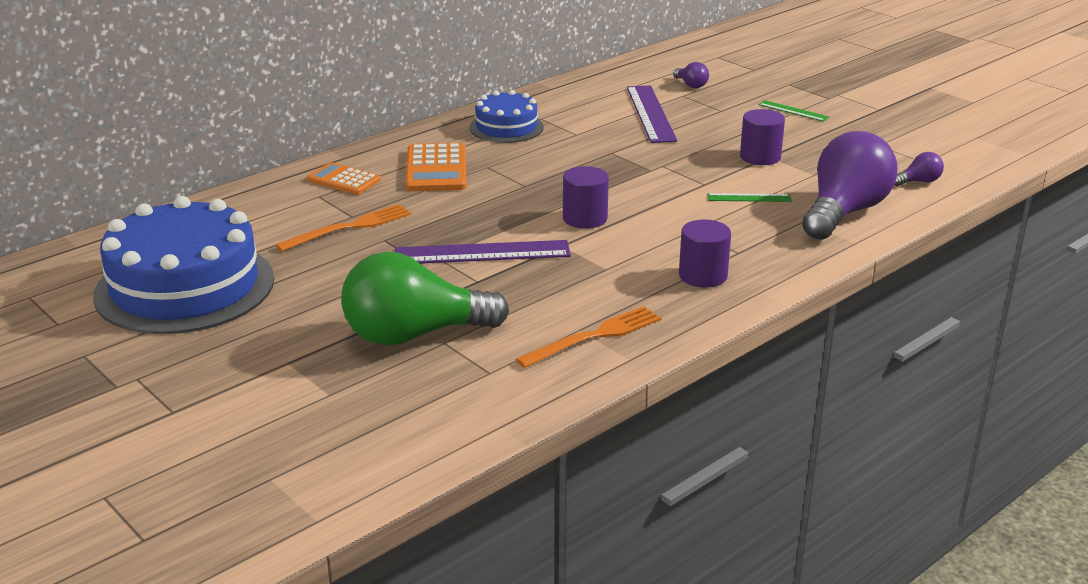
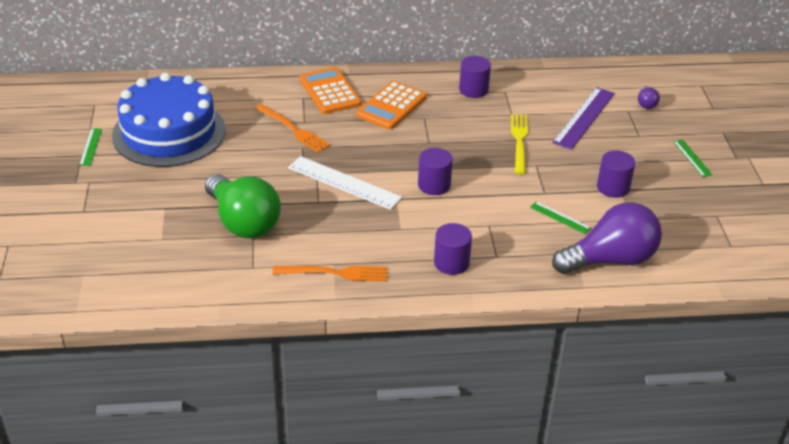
camera: 35 degrees right, 10 degrees up
orange fork [276,204,411,252] -> orange fork turned 45 degrees clockwise [255,104,330,153]
orange calculator [307,162,381,195] -> orange calculator [299,67,361,114], size x1.50
green light bulb [341,252,509,345] -> green light bulb turned 150 degrees counterclockwise [205,174,281,238]
purple ruler [395,240,571,263] -> white ruler [288,156,402,210]
blue cake [469,90,544,143] -> purple cylinder [459,56,491,98]
purple light bulb [894,152,944,186] -> none
none -> green ruler [79,129,102,166]
none -> yellow fork [511,114,528,175]

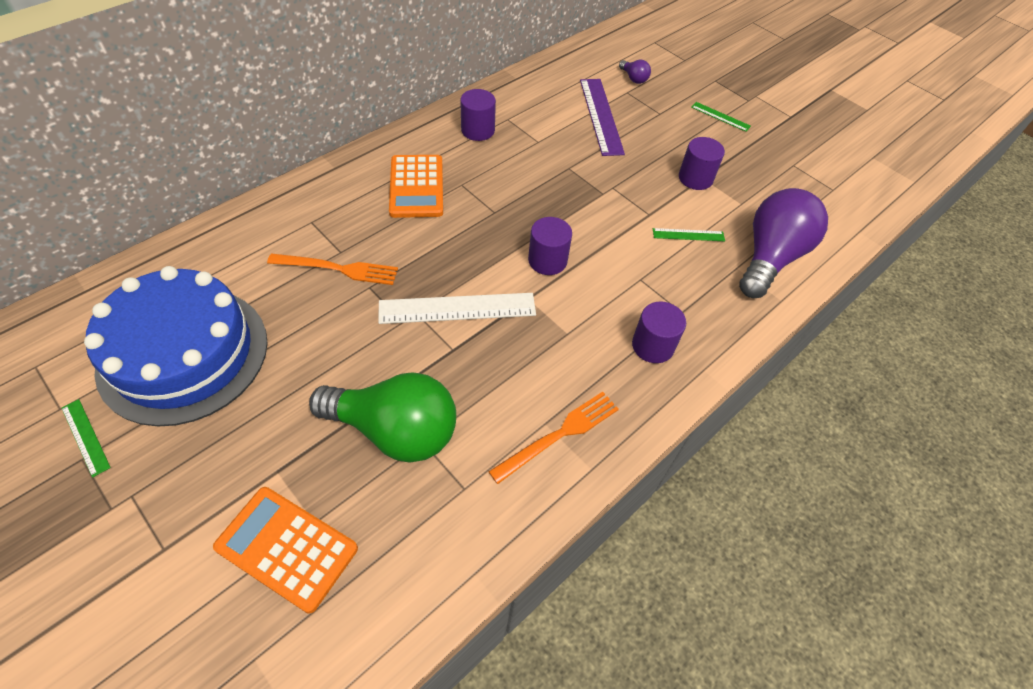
camera: 40 degrees left, 15 degrees up
orange calculator [299,67,361,114] -> orange calculator moved to [213,487,358,613]
yellow fork [511,114,528,175] -> none

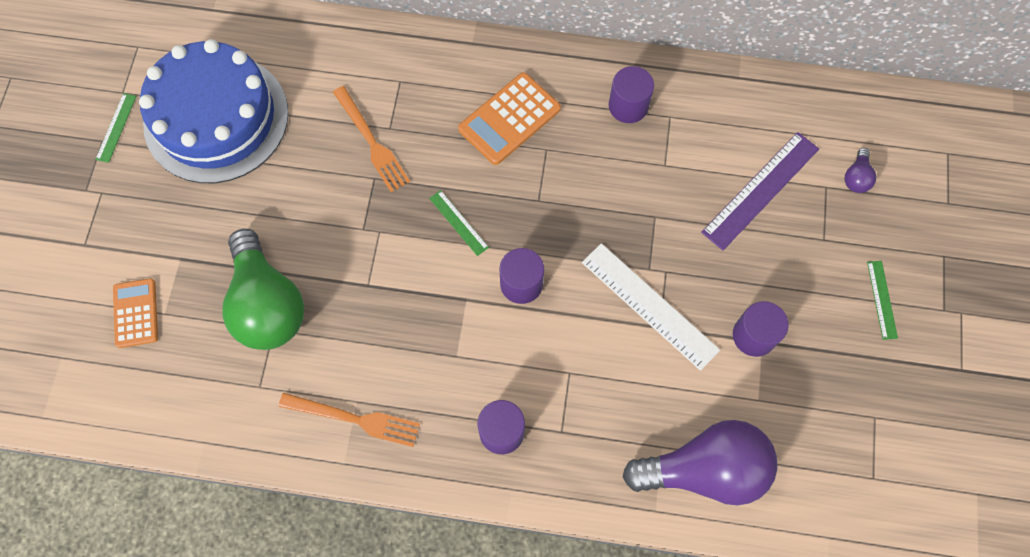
camera: 55 degrees right, 15 degrees up
orange calculator [213,487,358,613] -> orange calculator [113,278,158,348], size x0.67
white ruler [378,293,536,324] -> white ruler moved to [582,243,720,371]
green ruler [653,228,725,241] -> green ruler moved to [429,190,489,256]

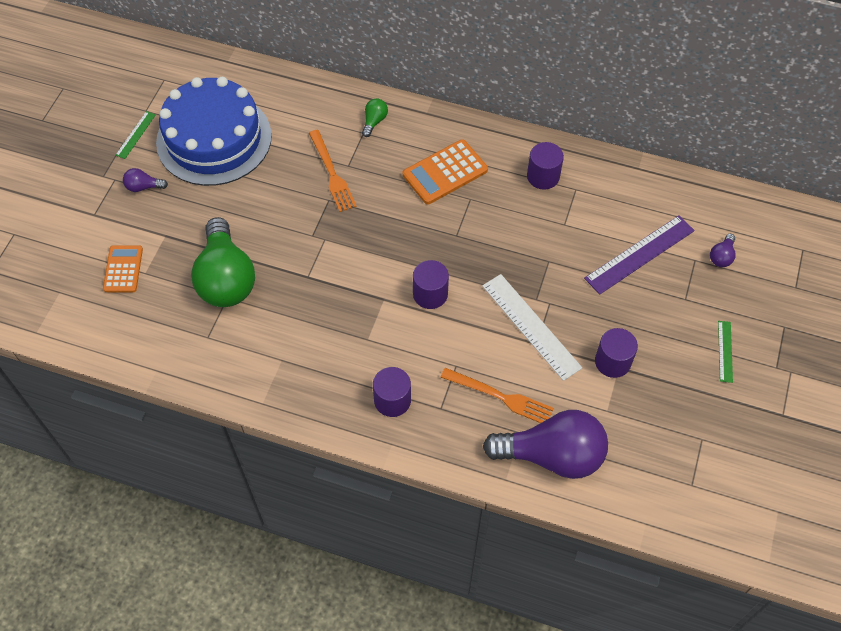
camera: 10 degrees right, 10 degrees down
orange fork [279,393,420,447] -> orange fork moved to [440,368,554,423]
green ruler [429,190,489,256] -> none
none -> purple light bulb [123,168,168,192]
none -> green light bulb [362,98,388,137]

